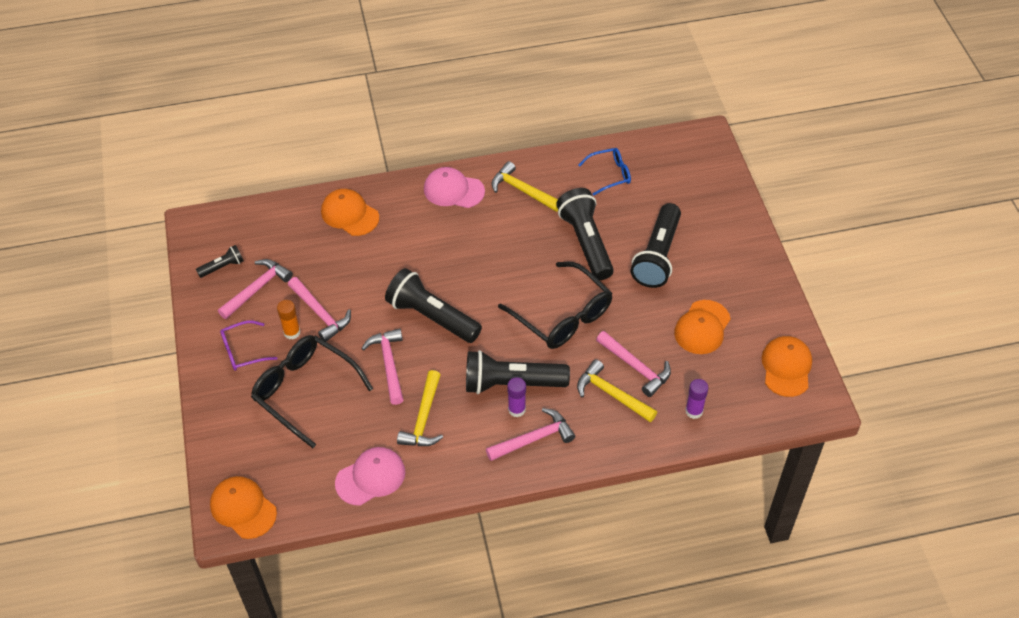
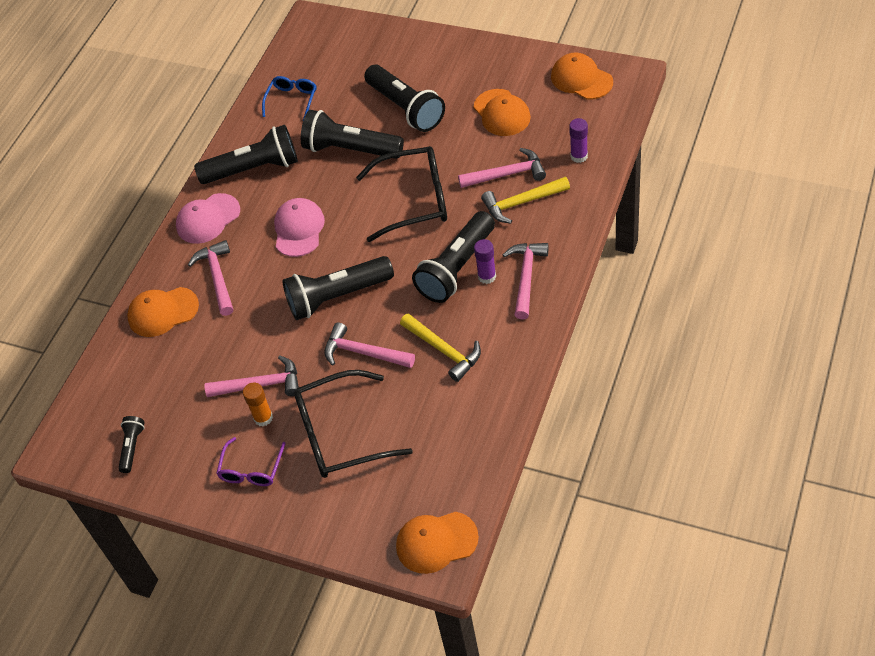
camera: 50 degrees left, 0 degrees up
pink hammer [218,259,293,319] -> pink hammer moved to [188,240,233,316]
pink cap [335,447,405,506] -> pink cap moved to [274,198,325,257]
yellow hammer [492,161,558,212] -> black flashlight [194,125,298,184]

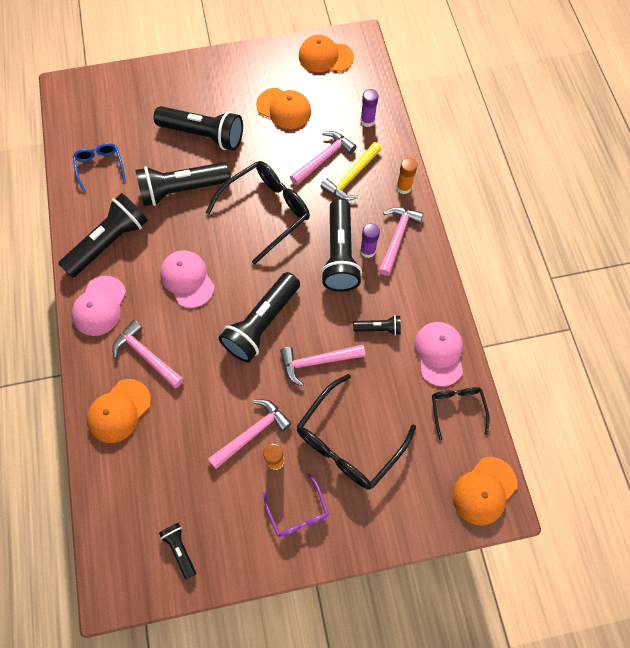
camera: 40 degrees left, 15 degrees up
yellow hammer [400,313,481,382] -> black flashlight [353,315,401,335]
pink hammer [503,243,548,319] -> pink hammer turned 45 degrees clockwise [379,207,423,276]
none -> orange glue stick [396,158,417,194]
none -> pink cap [414,322,463,387]
none -> black glasses [432,387,490,441]

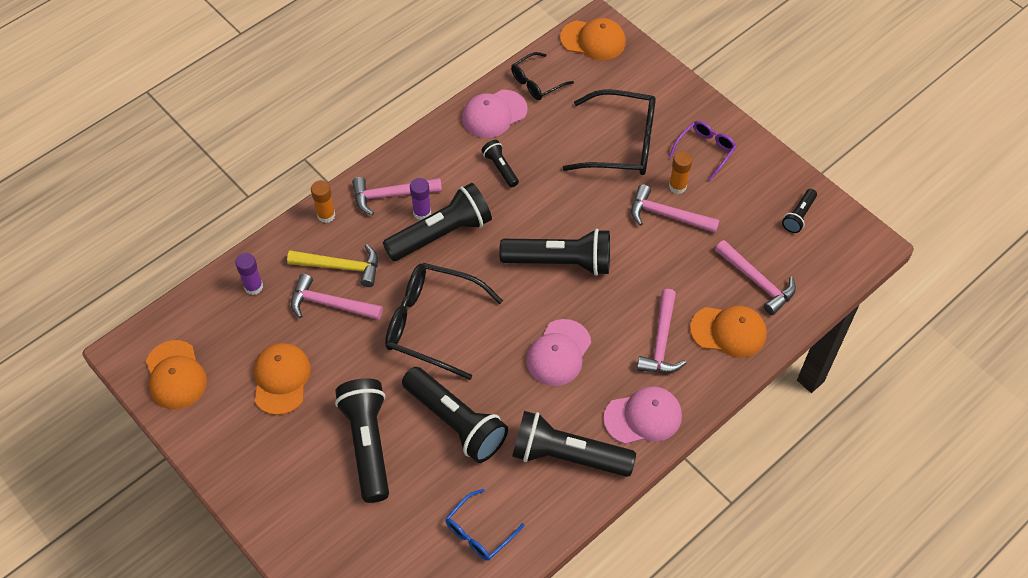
camera: 120 degrees left, 10 degrees down
pink hammer [280,345,365,387] -> pink hammer moved to [715,240,796,315]

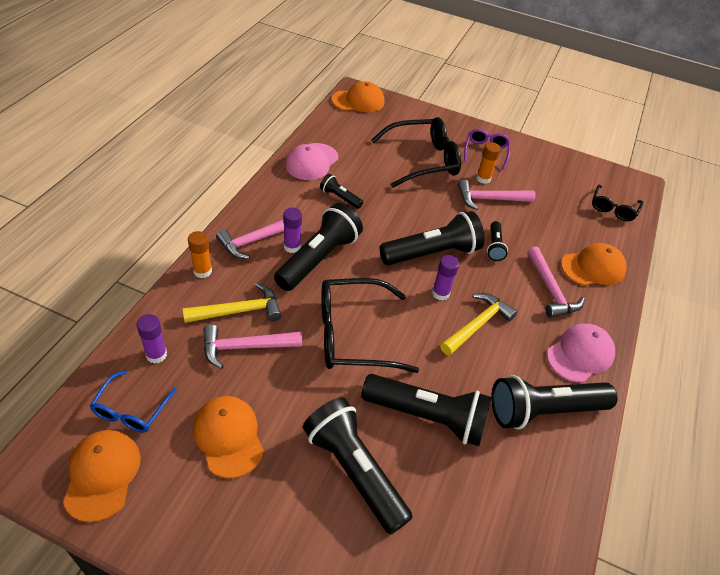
camera: 30 degrees left, 10 degrees down
orange cap [146,340,207,409] -> orange cap turned 135 degrees counterclockwise [63,430,141,522]
blue glasses [445,489,524,561] -> blue glasses moved to [90,370,177,433]
black glasses [511,52,574,100] -> black glasses moved to [592,184,643,221]
pink cap [526,319,591,386] -> yellow hammer [440,293,517,356]
pink hammer [715,240,796,315] -> none
black flashlight [782,189,817,233] -> black flashlight moved to [487,221,508,261]
none -> purple glue stick [432,255,459,300]

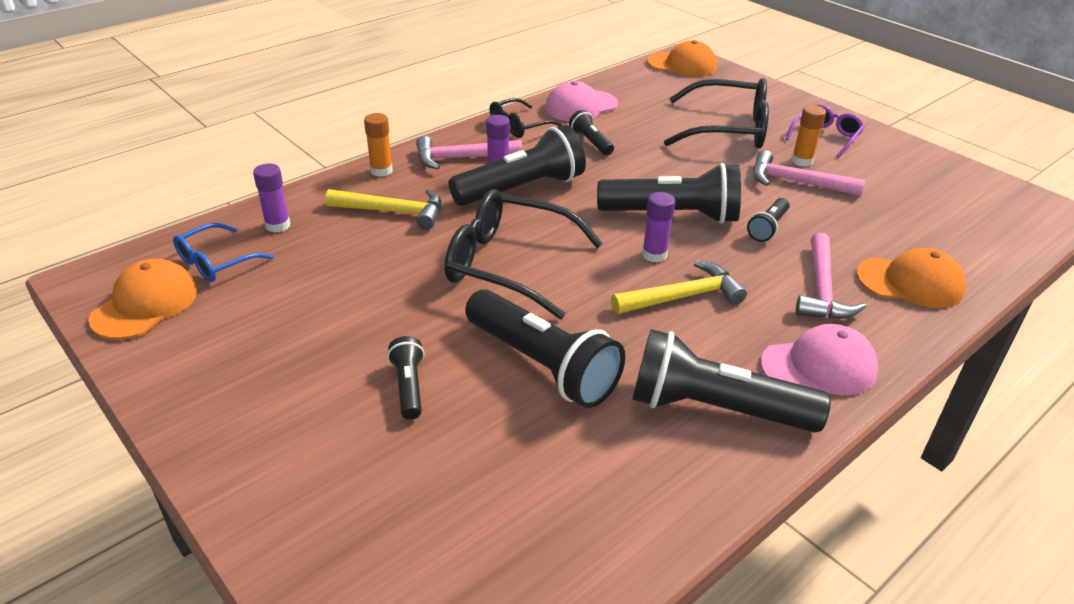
camera: 30 degrees right, 10 degrees down
orange cap [193,396,264,478] -> none
pink hammer [203,324,302,369] -> none
black flashlight [303,397,413,535] -> black flashlight [387,336,424,420], size x0.48
black glasses [592,184,643,221] -> black glasses moved to [490,98,563,138]

